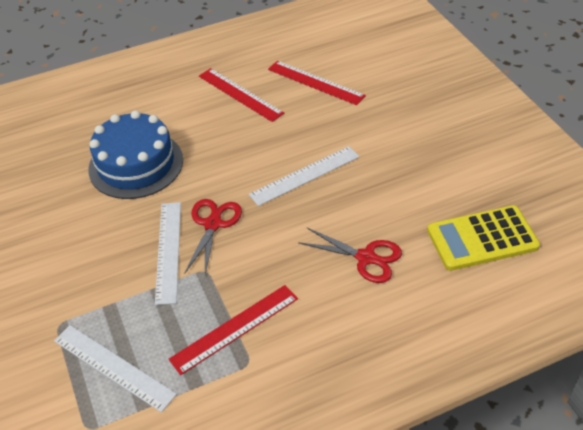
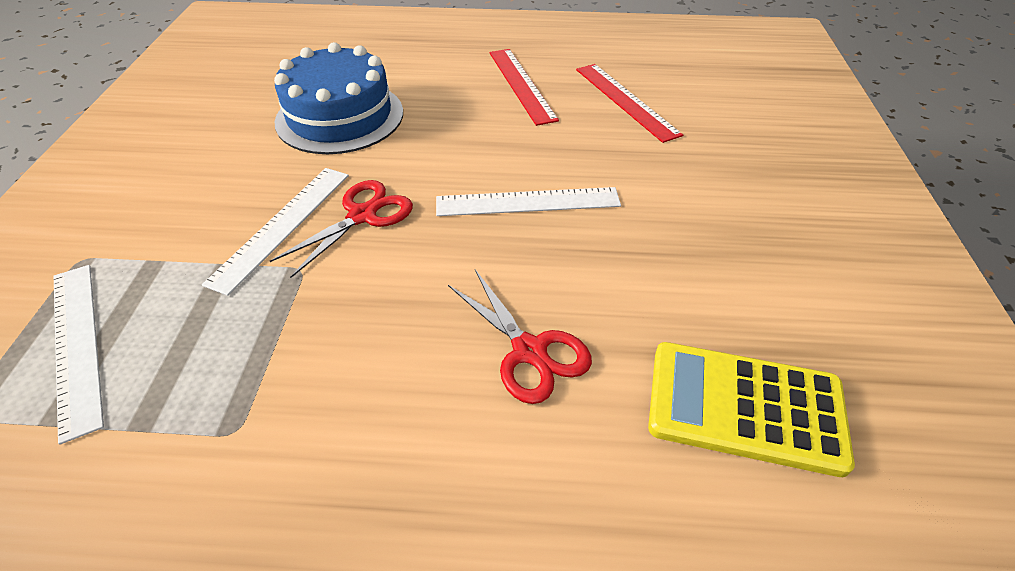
camera: 25 degrees right, 0 degrees up
red ruler [169,285,298,375] -> none

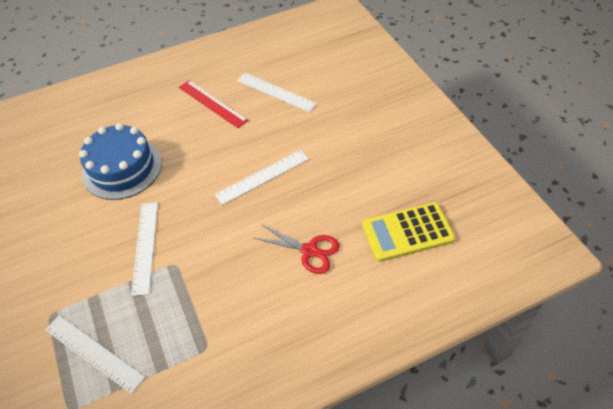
camera: 25 degrees left, 5 degrees up
red scissors [270,180,413,278] -> none
red ruler [576,64,683,143] -> white ruler [237,73,317,112]

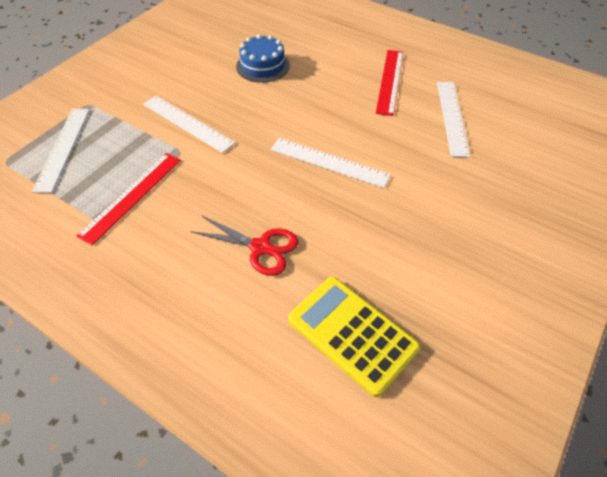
camera: 55 degrees right, 0 degrees up
blue cake [79,123,162,200] -> blue cake [236,34,290,83], size x0.64
white ruler [131,202,158,296] -> white ruler turned 75 degrees clockwise [143,96,236,153]
red scissors [254,224,340,274] -> red scissors turned 60 degrees counterclockwise [190,215,299,276]
none -> red ruler [76,153,181,246]

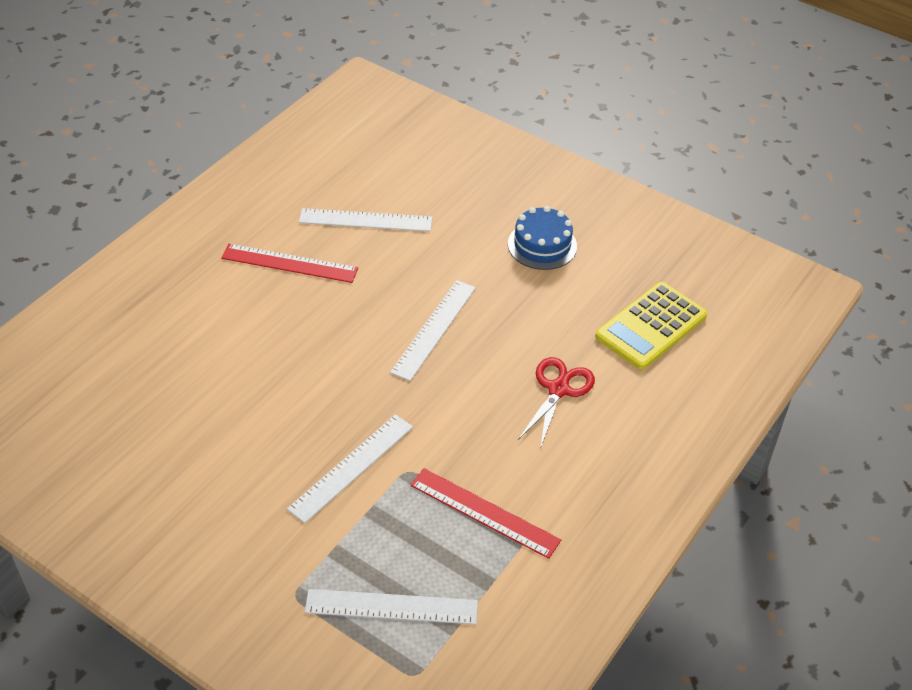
camera: 90 degrees left, 5 degrees down
blue cake [236,34,290,83] -> blue cake moved to [508,206,577,270]

